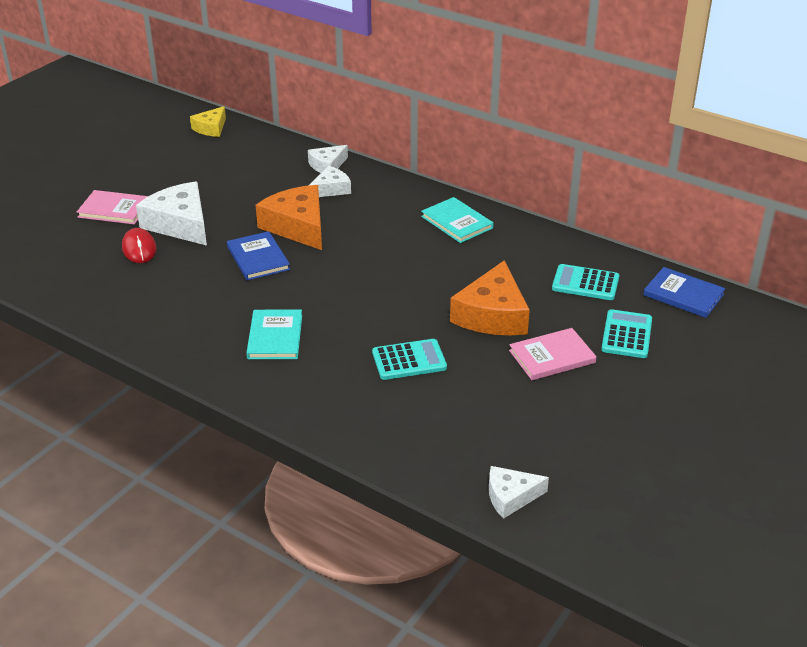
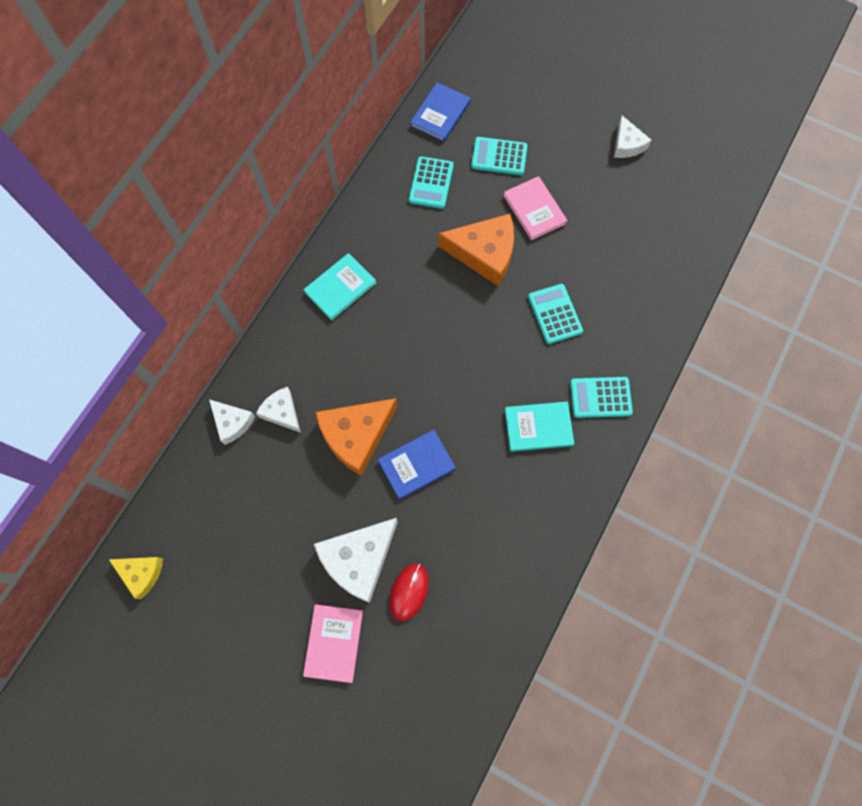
camera: 95 degrees left, 35 degrees up
red mouse [122,228,156,263] -> red mouse turned 45 degrees counterclockwise [389,564,429,621]
white cheese [489,466,549,519] -> white cheese moved to [614,116,651,158]
none -> turquoise calculator [570,377,633,418]

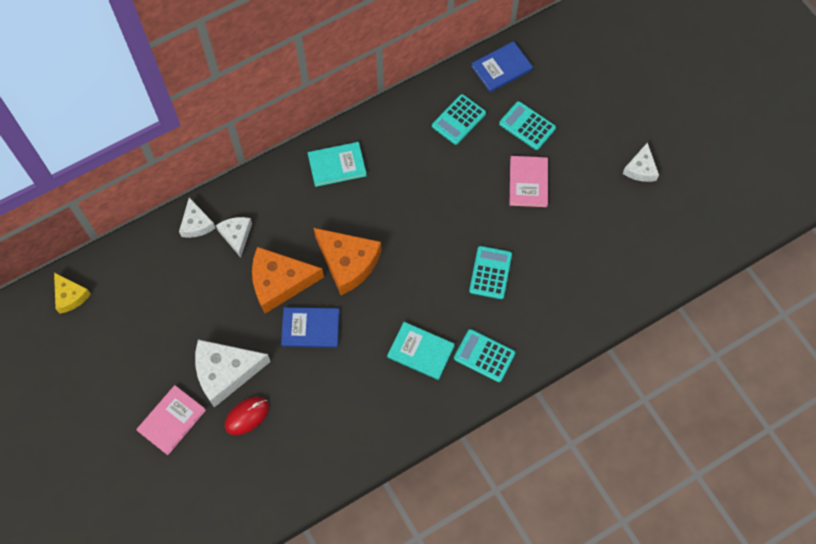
camera: 30 degrees right, 5 degrees down
orange cheese [438,214,514,286] -> orange cheese moved to [314,228,381,295]

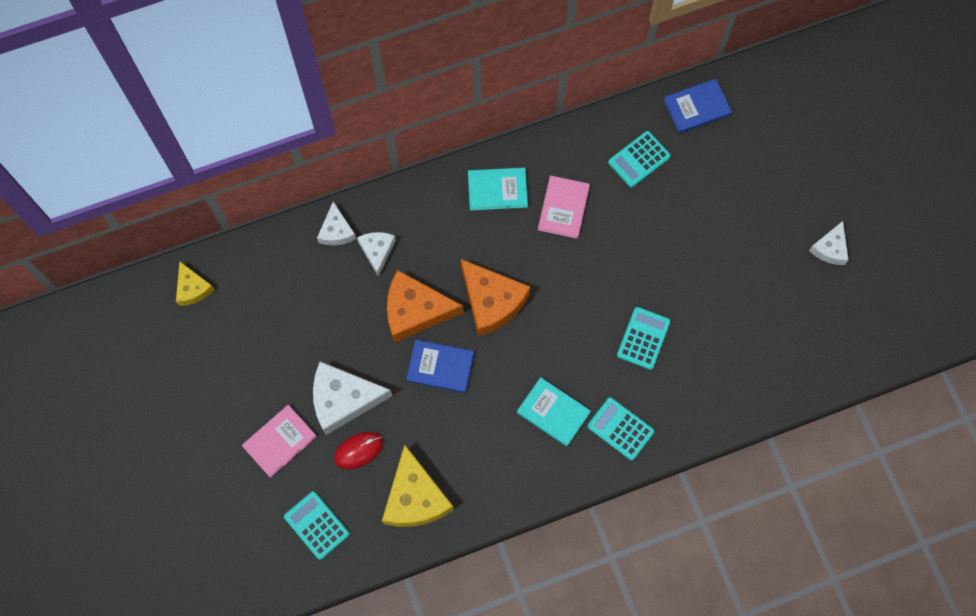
camera: 10 degrees right, 5 degrees up
turquoise calculator [499,101,556,150] -> turquoise calculator moved to [284,491,350,560]
pink book [510,156,548,207] -> pink book moved to [538,175,590,239]
none -> yellow cheese [382,445,454,527]

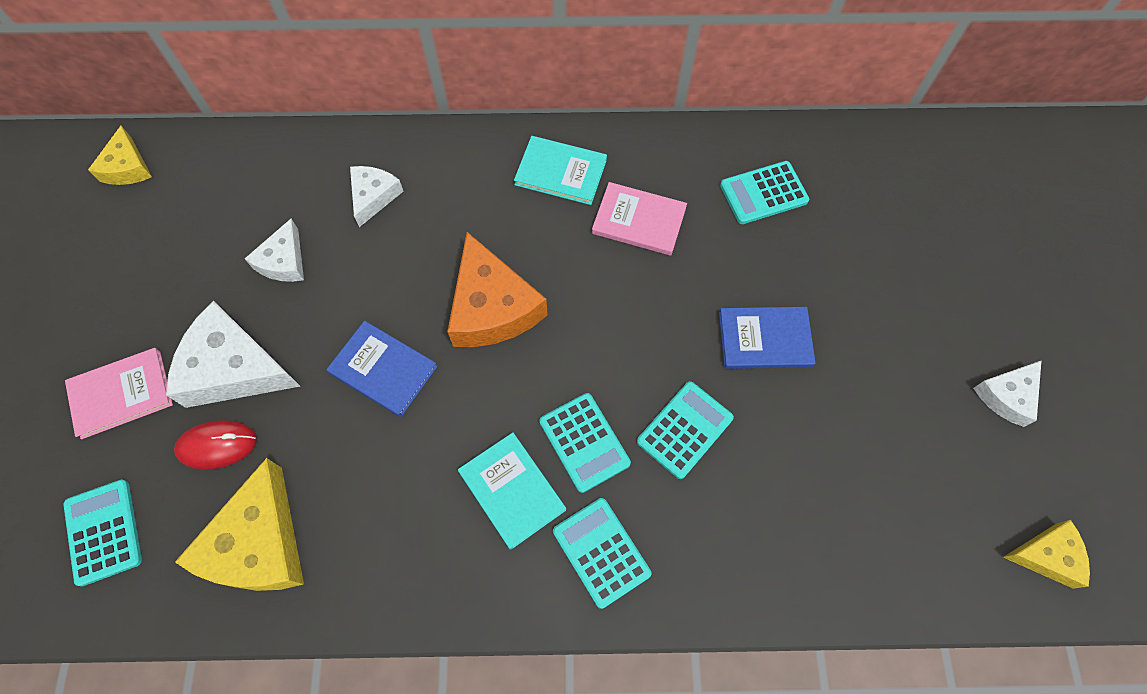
camera: 20 degrees right, 5 degrees down
white cheese [317,202,356,245] -> white cheese moved to [245,219,304,282]
orange cheese [387,270,463,343] -> none
pink book [538,175,590,239] -> pink book turned 75 degrees clockwise [592,182,687,255]
blue book [664,79,732,133] -> blue book moved to [719,307,816,369]
none -> turquoise calculator [540,393,631,493]
none -> yellow cheese [1003,520,1090,589]

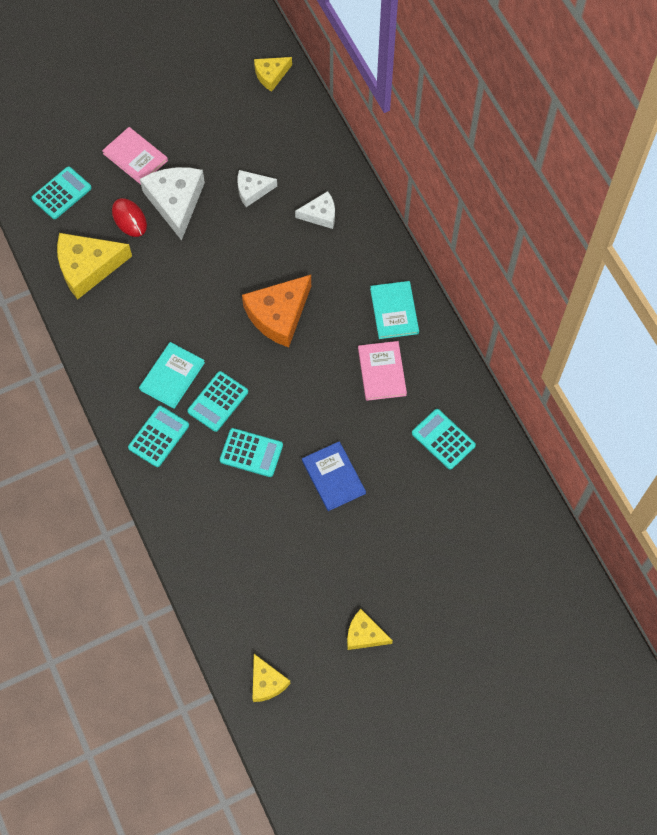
camera: 65 degrees right, 0 degrees up
blue book [326,321,438,417] -> none
white cheese [973,360,1042,427] -> yellow cheese [347,609,393,650]

